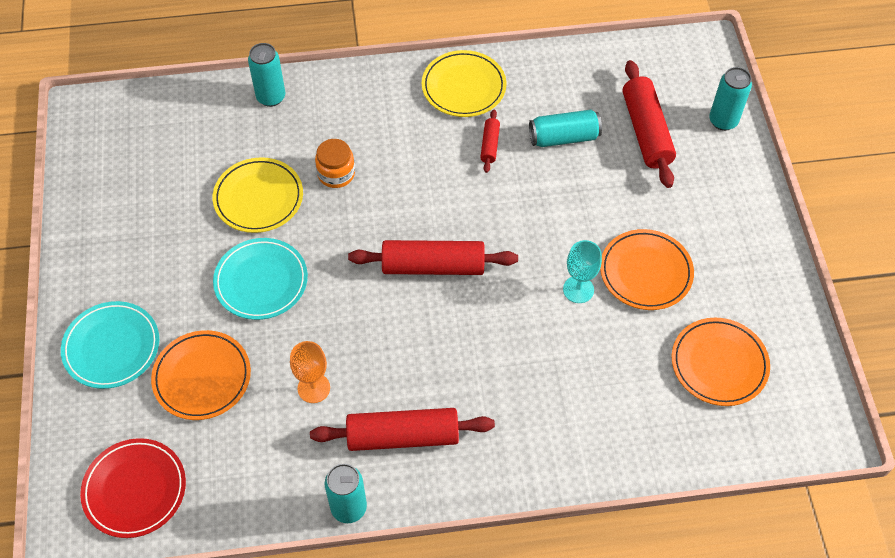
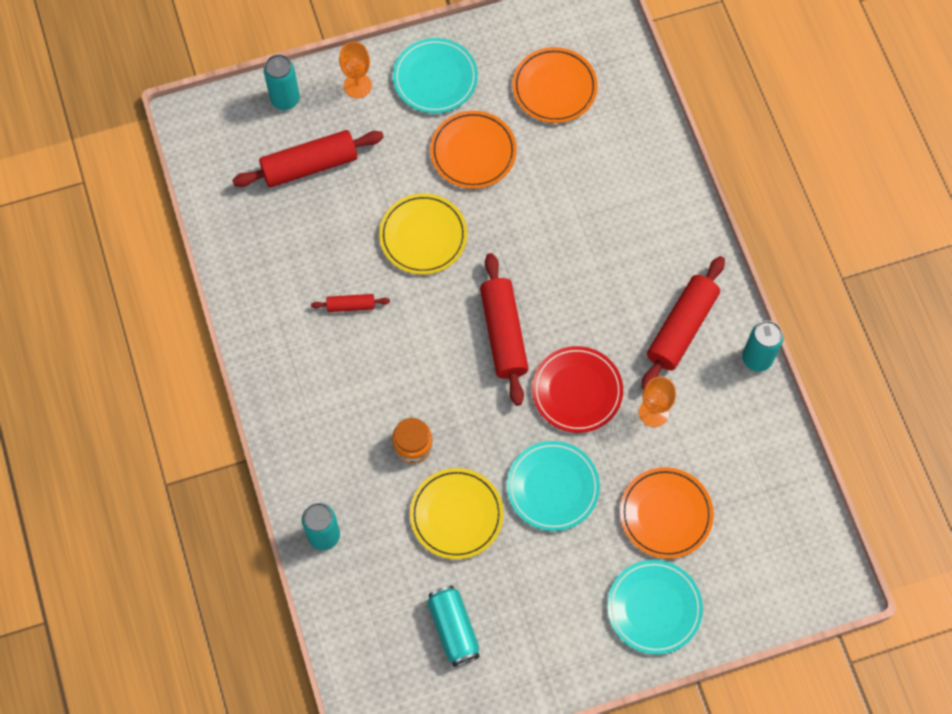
camera: 100 degrees left, 10 degrees up
red plate [80,438,186,538] -> red plate moved to [532,346,623,433]
red rolling pin [310,408,495,451] -> red rolling pin turned 45 degrees clockwise [642,256,725,389]
yellow plate [422,50,506,117] -> yellow plate moved to [379,193,467,274]
turquoise can [529,109,602,147] -> turquoise can moved to [427,586,480,667]
turquoise goblet [563,240,602,303] -> none
none -> orange goblet [339,42,372,98]
none -> turquoise plate [393,38,478,113]

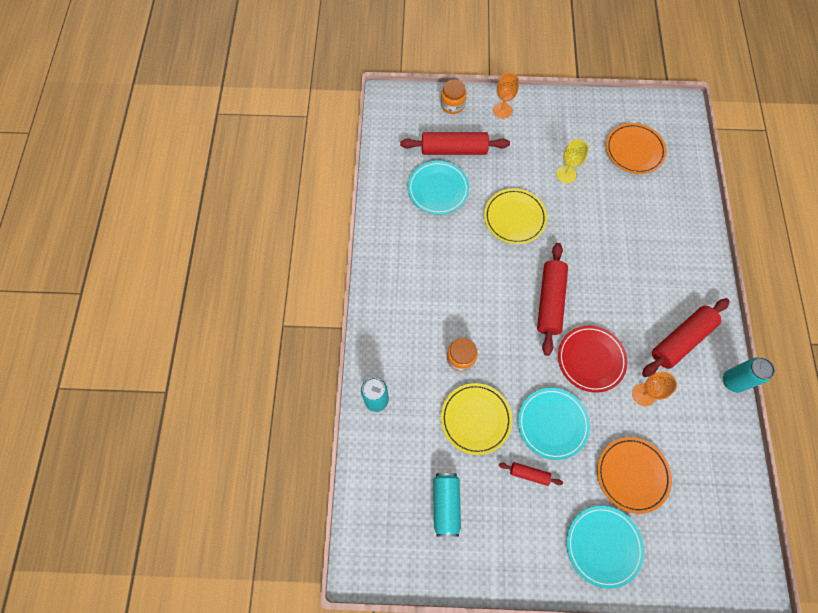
camera: 20 degrees right, 0 degrees up
turquoise can [264,54,300,110] -> orange jar [441,80,466,114]
red rolling pin [311,294,390,312] -> red rolling pin moved to [499,462,563,486]
turquoise plate [393,38,478,113] -> turquoise plate moved to [408,161,469,215]
orange plate [430,111,517,189] -> yellow goblet [556,139,589,183]

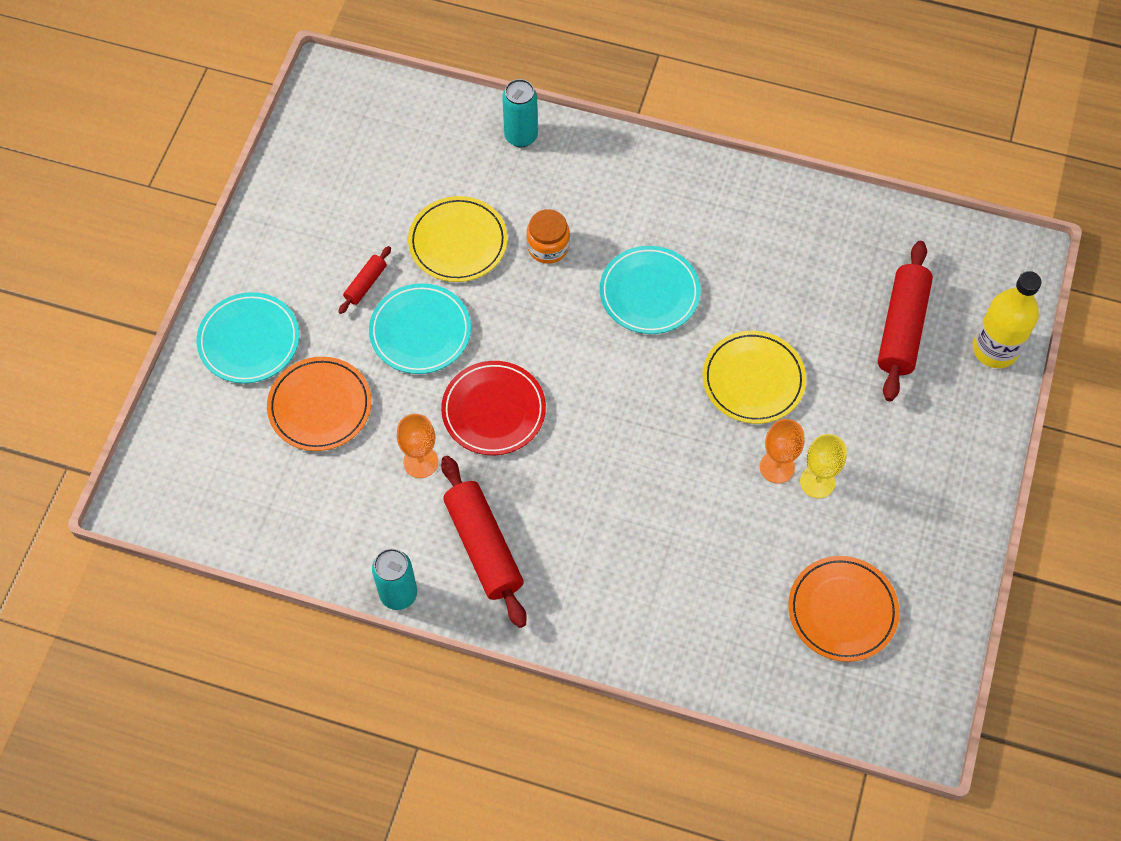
camera: 105 degrees right, 5 degrees down
turquoise plate [408,161,469,215] -> turquoise plate moved to [600,246,701,334]
turquoise can [433,473,461,537] -> none
orange jar [441,80,466,114] -> yellow bottle [973,271,1041,368]
orange goblet [493,73,519,119] -> orange goblet moved to [760,419,804,484]
red rolling pin [537,243,568,356] -> none

